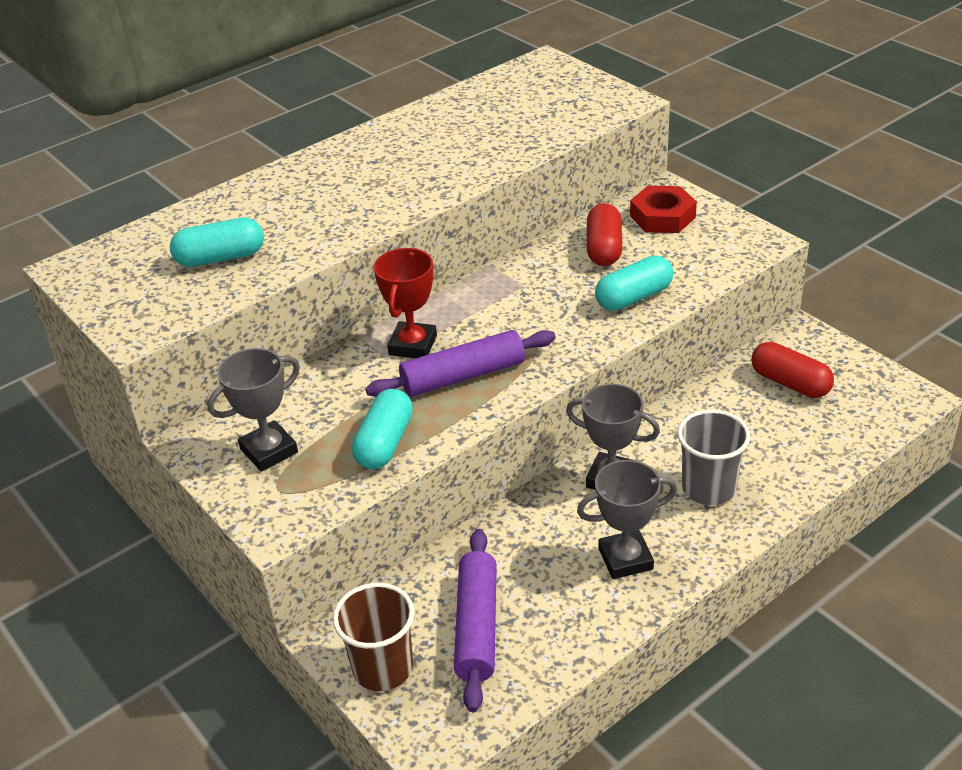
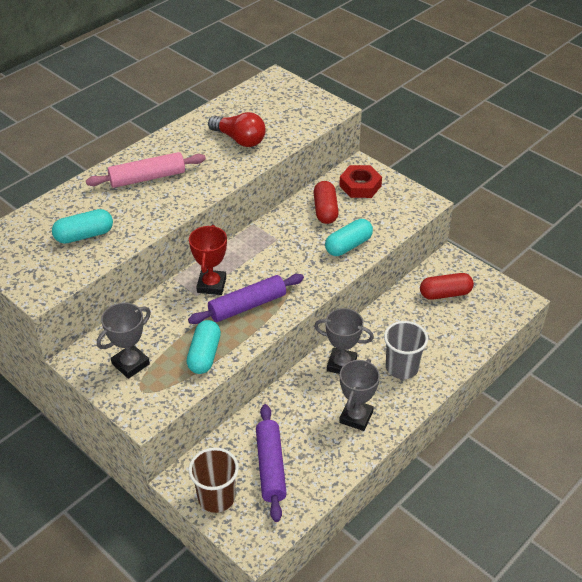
camera: 10 degrees left, 5 degrees up
grey trophy [577,460,677,579] -> grey trophy turned 45 degrees counterclockwise [339,359,380,431]
red capsule [751,342,834,398] -> red capsule turned 45 degrees counterclockwise [420,273,474,299]
none -> pink rolling pin [86,152,206,188]
none -> red light bulb [208,112,266,147]

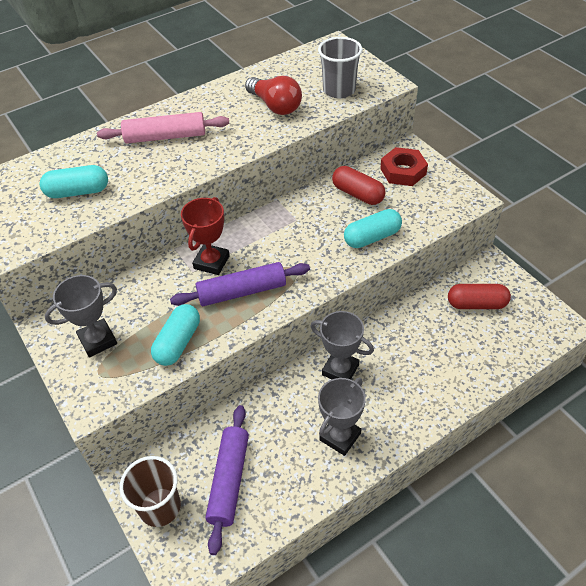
camera: 15 degrees right, 5 degrees up
red capsule [314,181,339,224] -> red capsule turned 60 degrees counterclockwise [332,166,386,205]
grey cup [384,321,428,379] -> grey cup moved to [318,37,362,98]

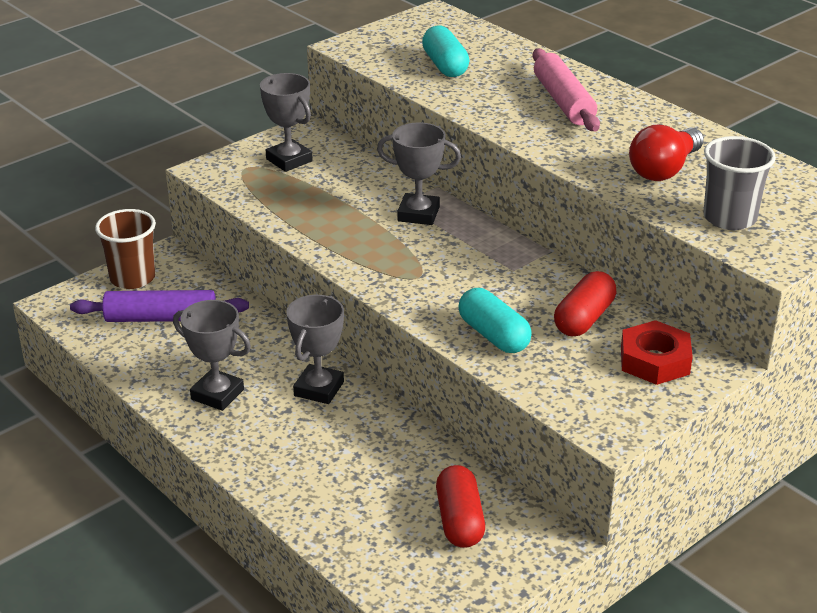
camera: 80 degrees right, 15 degrees down
turquoise capsule [151,304,200,366] -> none
purple rolling pin [170,262,310,306] -> none
red trophy [181,197,230,275] -> grey trophy [377,122,461,225]

